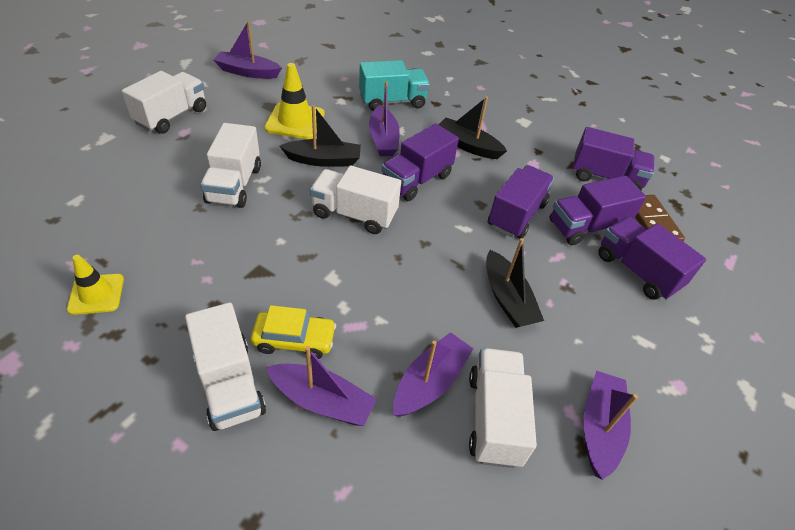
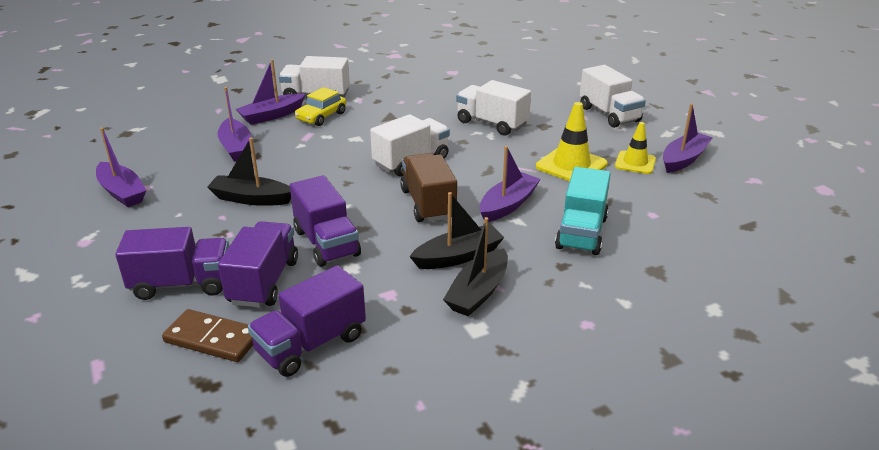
camera: 125 degrees right, 15 degrees down
yellow traffic cone [67,255,124,315] -> yellow traffic cone moved to [615,122,656,174]
black boat [280,105,361,167] -> black boat moved to [443,217,508,317]
purple boat [369,81,400,156] -> purple boat turned 105 degrees clockwise [480,146,541,222]
purple truck [381,124,459,201] -> brown truck [400,153,457,222]
white truck [469,348,537,468] -> none

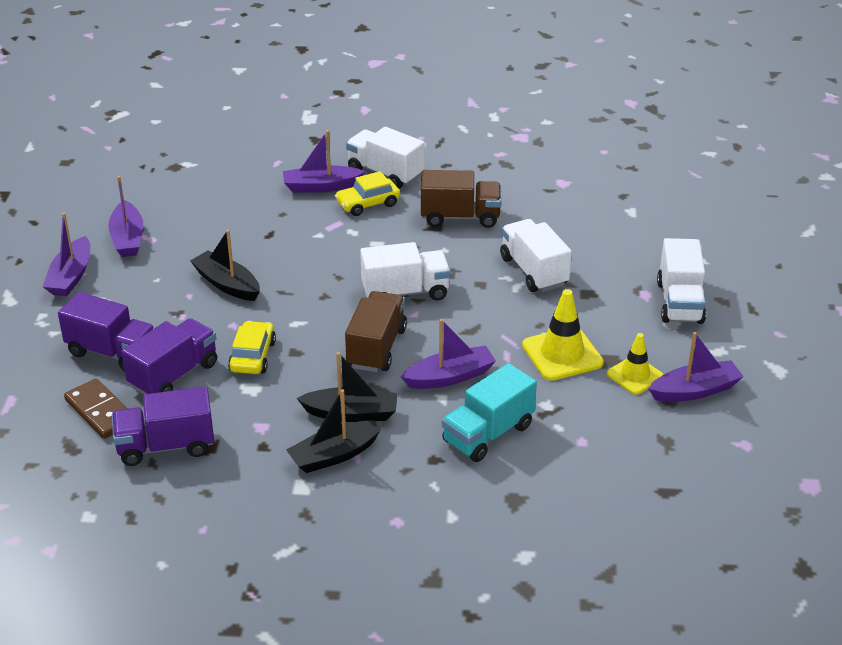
camera: 30 degrees right, 5 degrees up
purple boat [218,87,251,162] -> purple boat moved to [43,213,90,296]
purple truck [290,175,361,267] -> yellow car [228,321,276,374]
none -> brown truck [421,170,501,228]

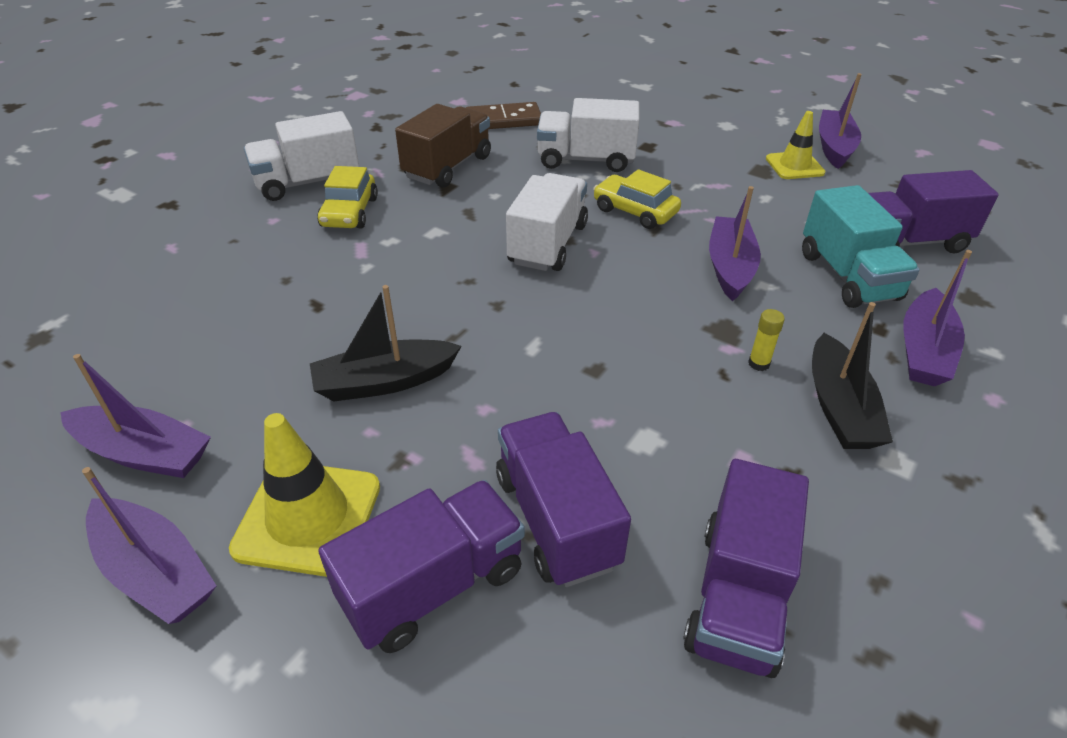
camera: 60 degrees left, 5 degrees up
brown domino [64,378,128,439] -> brown domino moved to [466,102,541,129]
yellow car [228,321,276,374] -> yellow car moved to [593,169,681,229]
purple boat [283,130,365,193] -> purple boat moved to [903,250,972,387]
black boat [297,352,398,422] -> yellow glue stick [748,309,785,371]
brown truck [345,291,407,372] -> none
yellow traffic cone [522,289,604,381] -> yellow traffic cone moved to [229,413,380,577]
white truck [657,238,706,324] -> none
none -> purple truck [868,170,999,253]

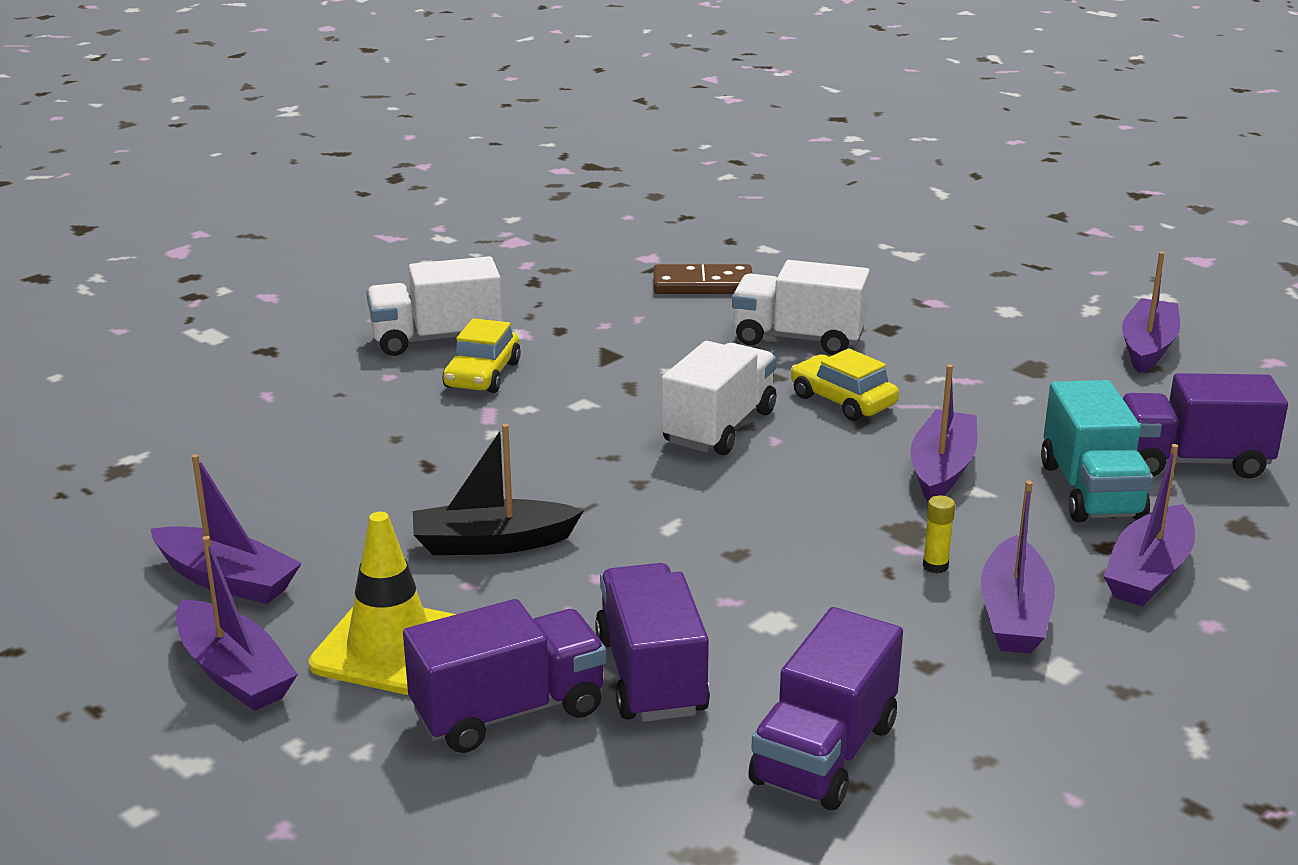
camera: 10 degrees right, 15 degrees down
brown truck [395,104,491,188] -> none
yellow traffic cone [766,111,826,179] -> none
black boat [812,302,893,449] -> purple boat [981,481,1055,654]

